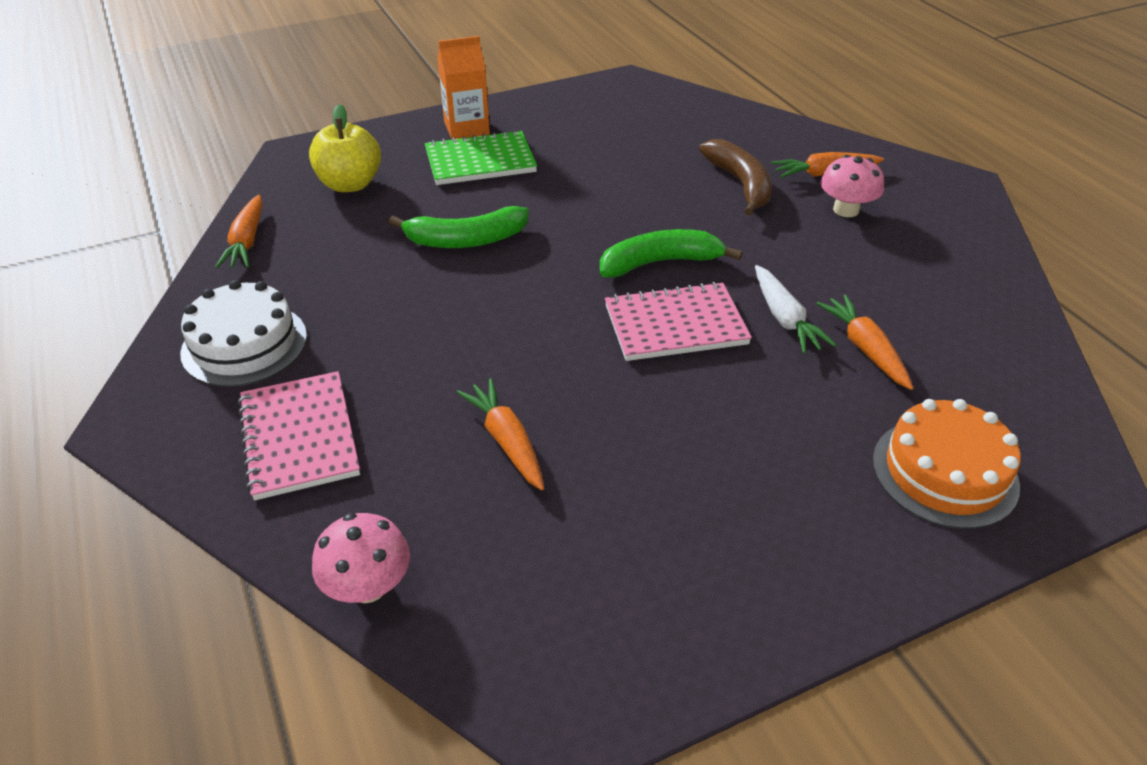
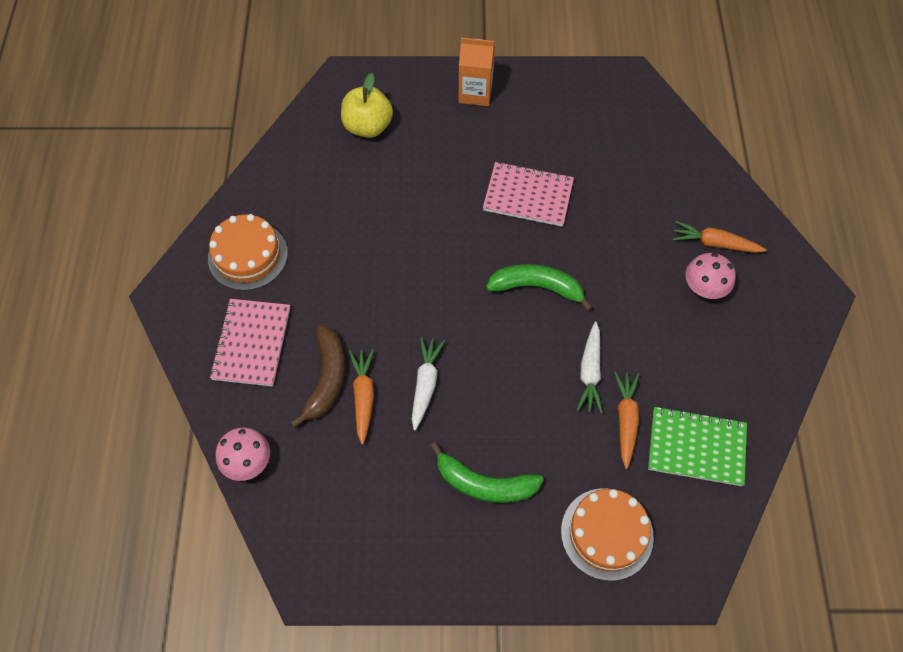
camera: 25 degrees right, 20 degrees up
white cake [180,280,307,387] -> orange cake [208,214,288,291]
orange carrot [215,195,263,268] -> none
green banana [389,206,529,248] -> green banana moved to [430,442,544,503]
green notebook [425,130,537,185] -> green notebook moved to [648,406,747,486]
pink notebook [605,282,752,361] -> pink notebook moved to [483,162,574,226]
brown banana [699,139,772,216] -> brown banana moved to [290,325,345,428]
none -> white carrot [412,337,445,430]

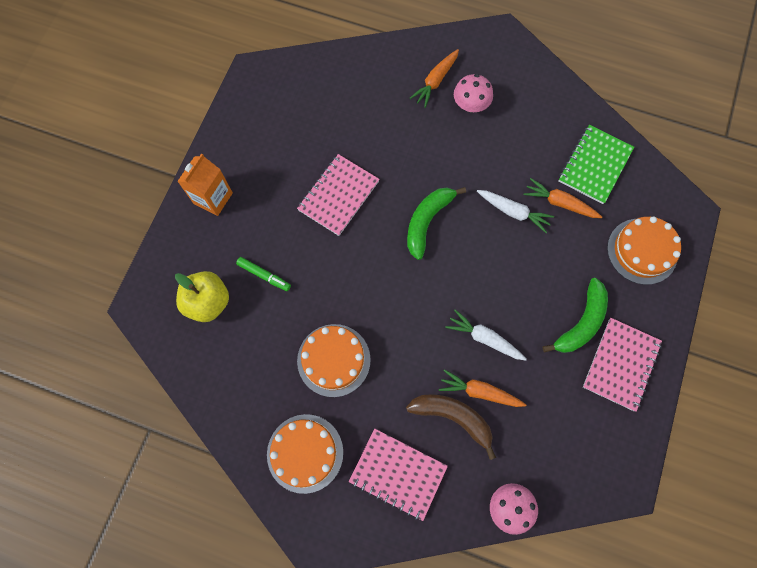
camera: 70 degrees left, 10 degrees up
none -> green marker [236,257,291,291]
none -> orange cake [297,324,371,397]
none -> pink notebook [583,318,662,412]

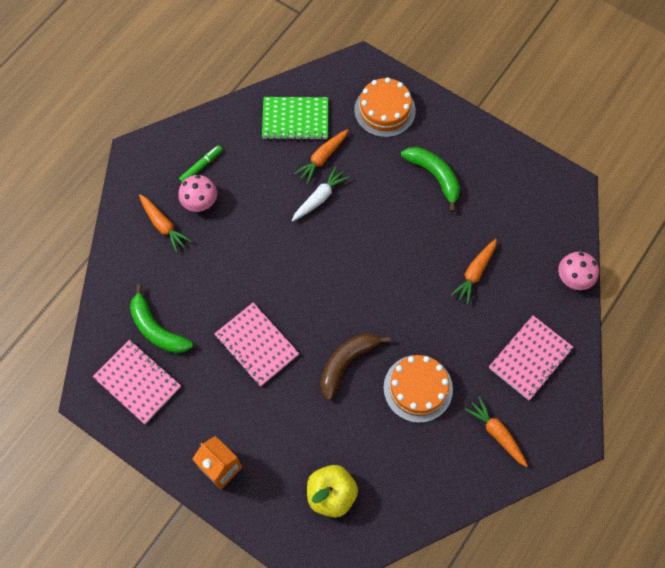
camera: 75 degrees left, 5 degrees down
green marker [236,257,291,291] -> green marker moved to [179,145,222,183]
orange cake [267,414,343,494] -> orange carrot [464,396,528,467]
brown banana [406,394,496,460] -> brown banana moved to [321,333,391,400]
green banana [407,187,466,260] -> green banana moved to [130,284,193,354]
white carrot [446,309,527,361] -> none
green notebook [559,125,634,204] -> green notebook turned 45 degrees counterclockwise [262,97,328,140]
pink notebook [583,318,662,412] -> pink notebook moved to [93,340,181,424]

